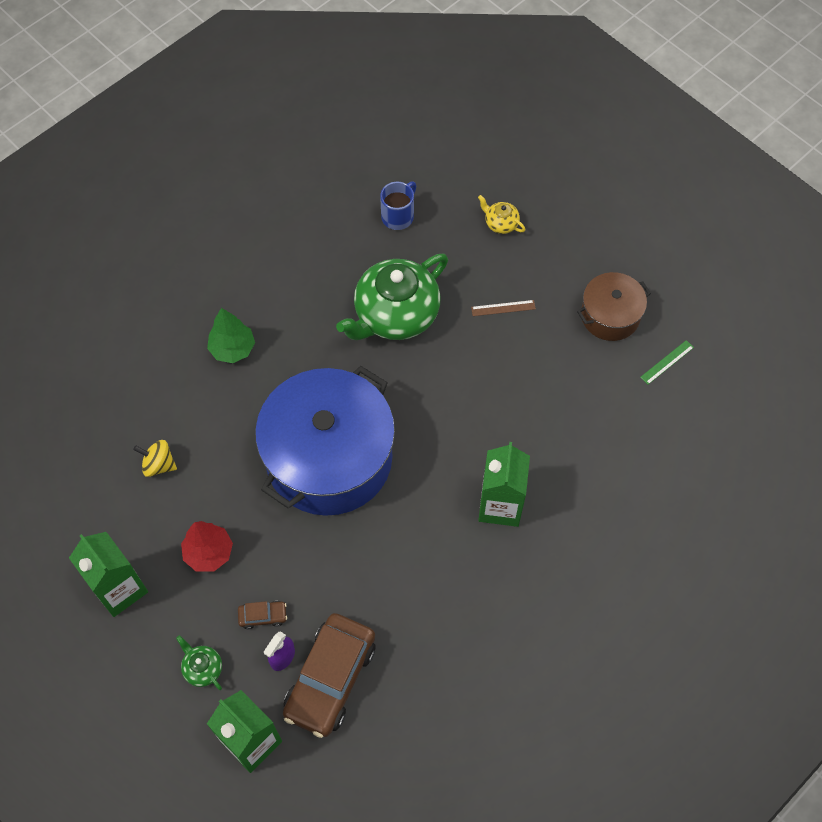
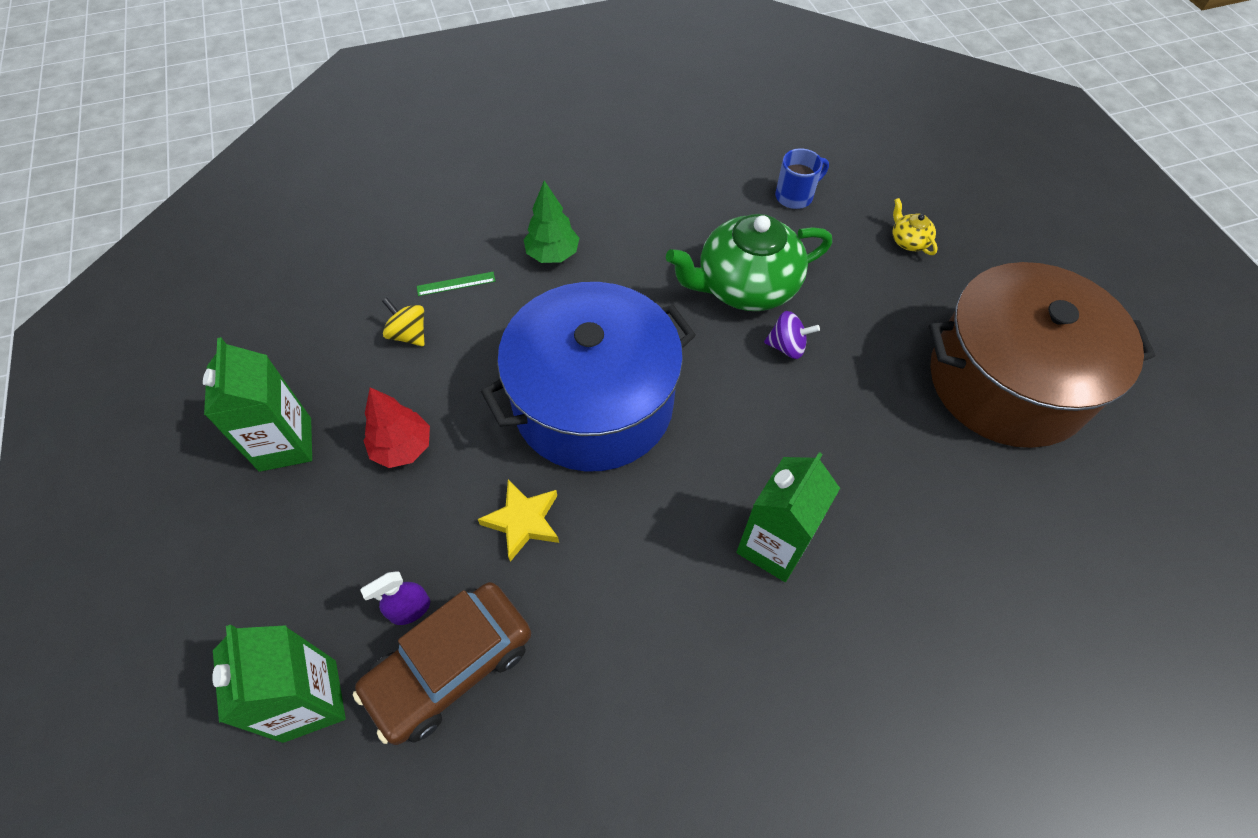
camera: 25 degrees right, 5 degrees down
green teapot [176,635,222,690] -> none
brown car [238,601,287,629] -> none
brown ruler [471,300,536,316] -> none
brown pot [577,272,651,341] -> brown pot [929,262,1155,448], size x2.01
green ruler [640,340,694,384] -> green ruler moved to [417,272,495,296]
none -> yellow star [478,480,559,562]
none -> purple spinning top [764,311,820,359]

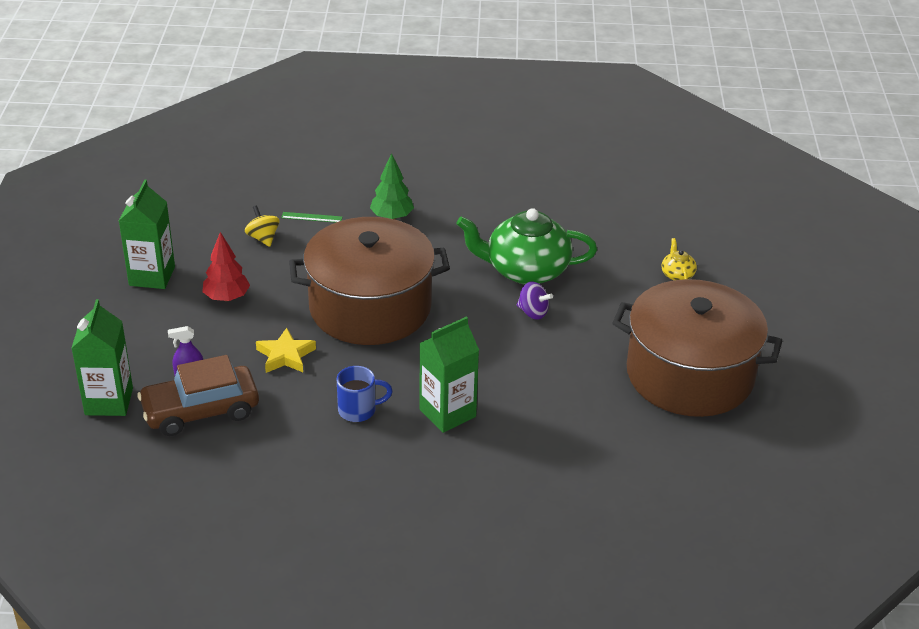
camera: 20 degrees right, 20 degrees down
blue pot [481,282,696,472] -> brown pot [289,217,450,345]
blue mug [775,148,829,209] -> blue mug moved to [337,366,393,422]

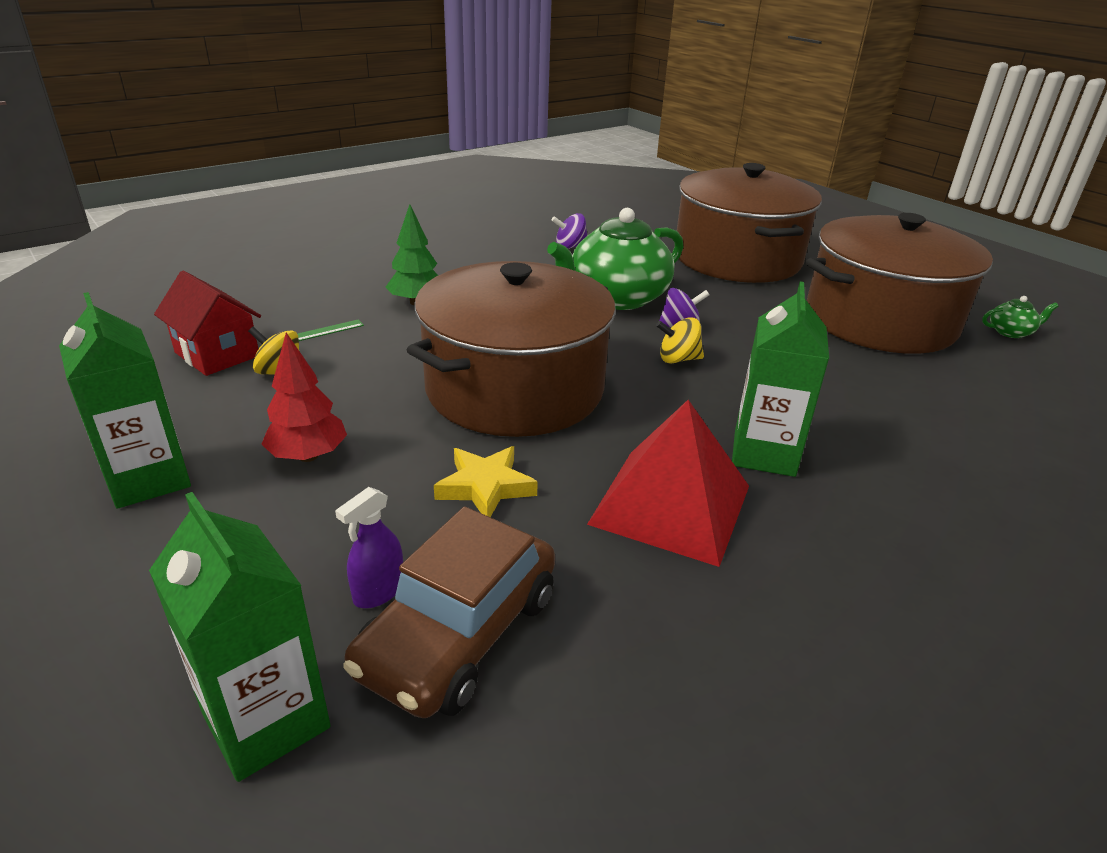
camera: 40 degrees left, 5 degrees down
blue mug [337,366,393,422] -> red pyramid [587,400,749,567]
yellow teapot [662,238,697,280] -> brown pot [677,163,822,283]
none -> red house [154,271,261,376]
none -> purple spinning top [551,213,588,249]
none -> yellow spinning top [656,317,704,364]
none -> green teapot [982,296,1059,338]

